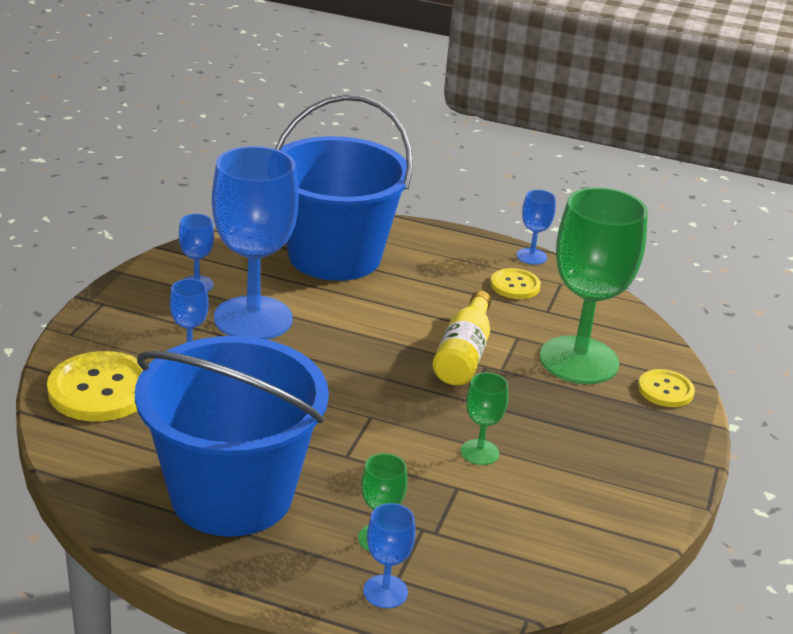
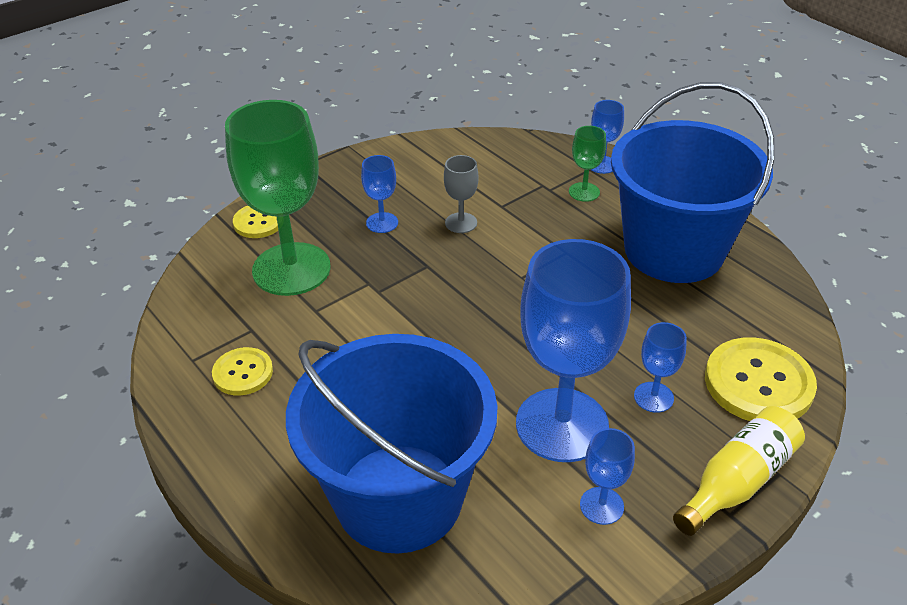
camera: 145 degrees left, 10 degrees up
yellow bottle [433,291,491,386] -> yellow bottle moved to [673,406,805,536]
green goblet [461,372,508,465] -> grey goblet [444,155,479,233]
blue goblet [517,190,556,265] -> blue goblet moved to [361,155,398,233]

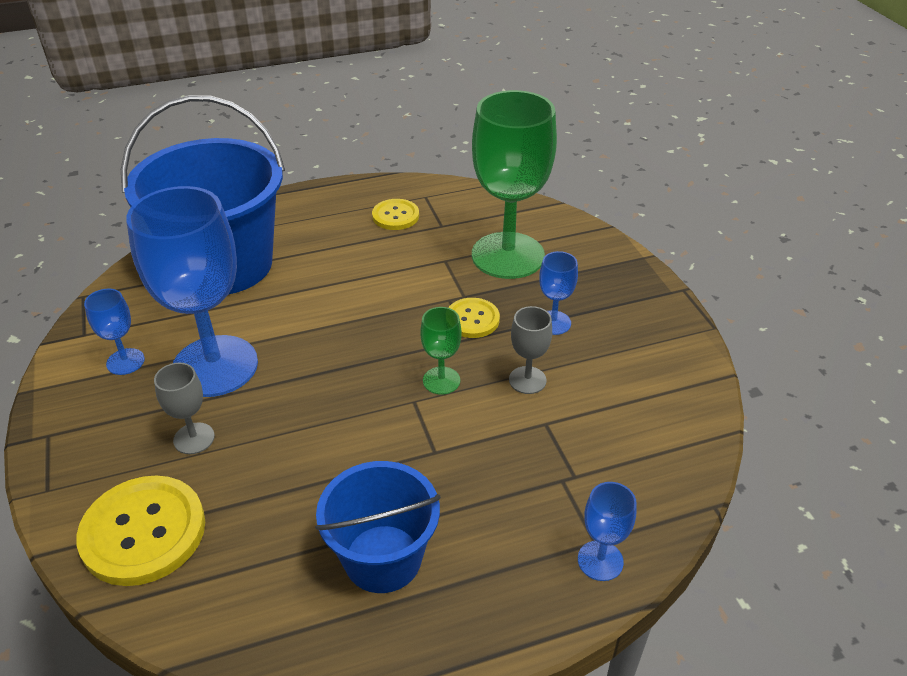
camera: 110 degrees right, 0 degrees up
yellow button [233,206,278,238] -> yellow button moved to [448,298,500,338]
green goblet [569,126,606,202] -> green goblet moved to [420,307,462,395]
blue bucket [611,82,774,283] -> blue bucket [315,461,441,593], size x0.58
blue goblet [634,322,687,413] -> grey goblet [154,363,215,454]
yellow bottle [673,406,805,536] -> none

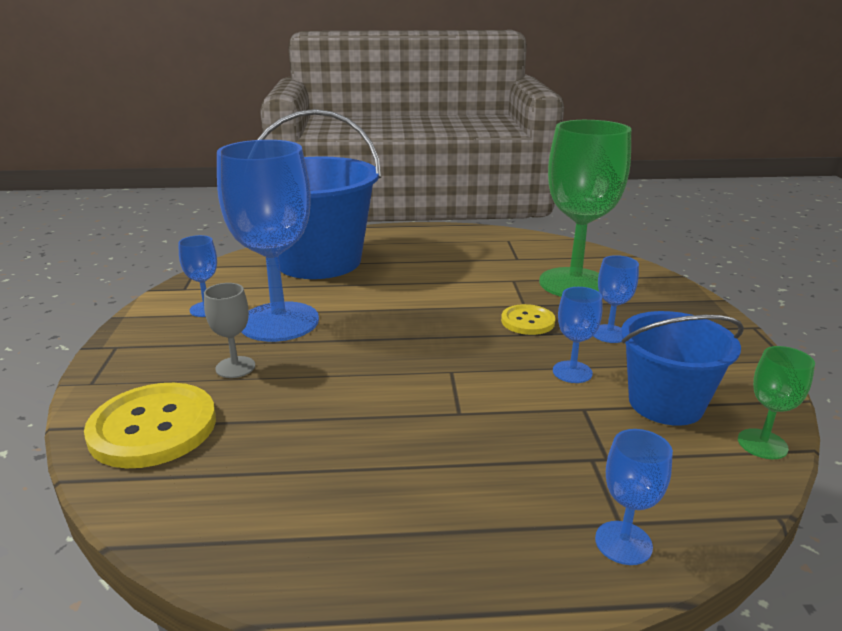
camera: 15 degrees right, 15 degrees down
blue bucket [315,461,441,593] -> blue bucket moved to [621,311,744,426]
yellow button [372,199,419,230] -> none
green goblet [420,307,462,395] -> green goblet moved to [738,346,815,459]
grey goblet [509,306,552,394] -> blue goblet [553,287,602,383]

